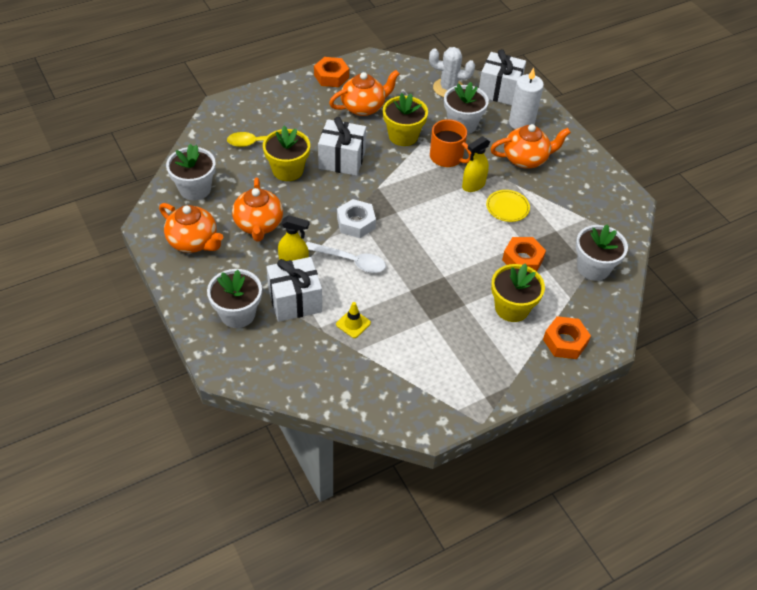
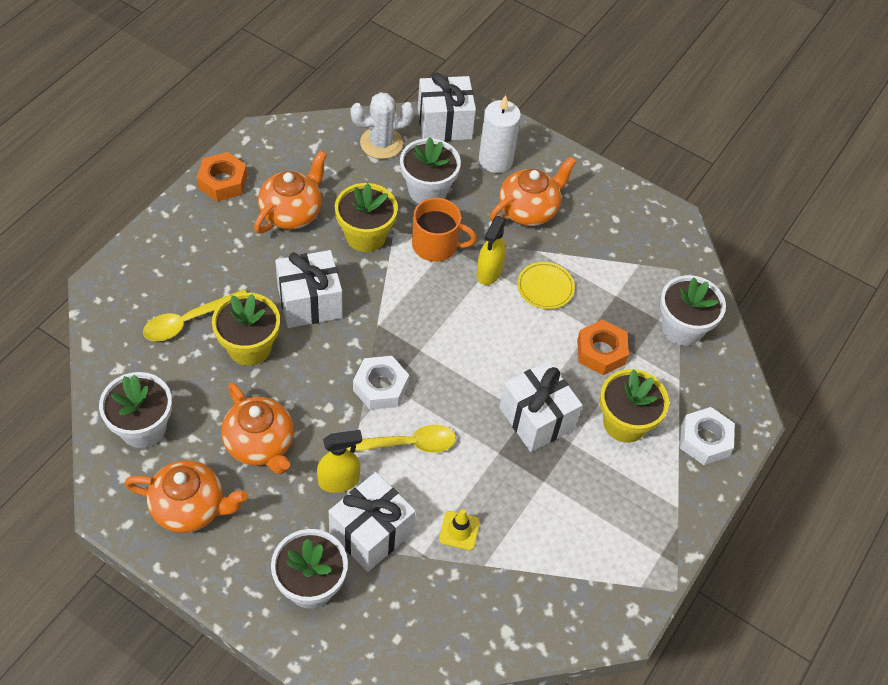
camera: 30 degrees left, 5 degrees up
white spoon [306,242,386,273] -> yellow spoon [347,425,456,453]
orange nut [543,316,591,359] -> white nut [680,407,735,465]
none -> white gift [499,361,583,452]

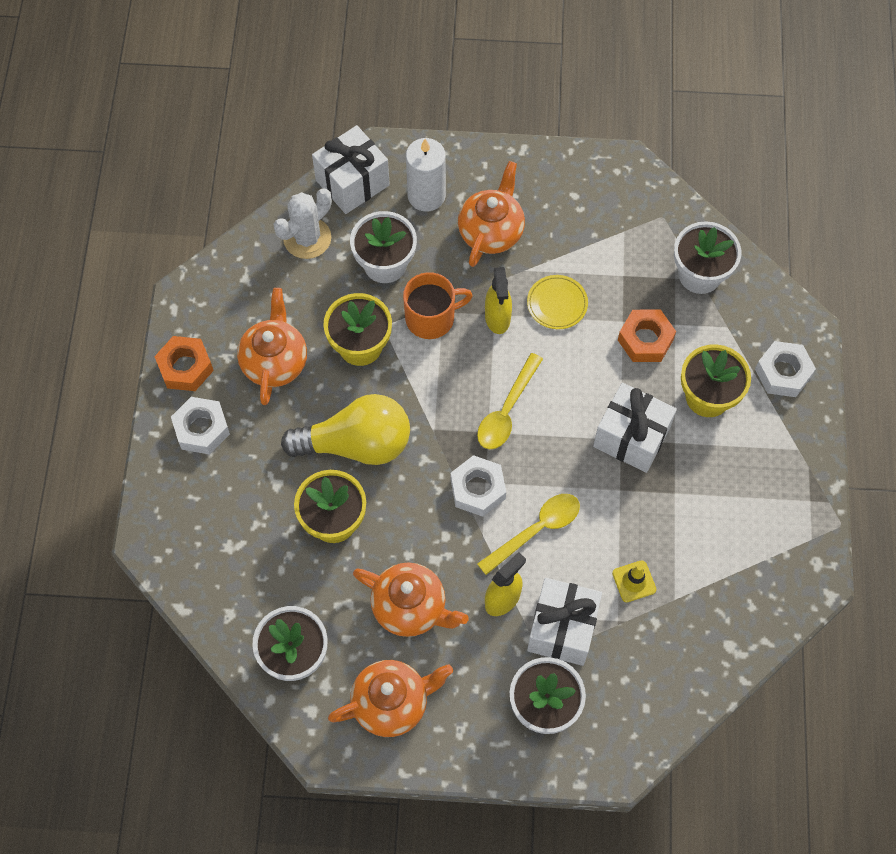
camera: 25 degrees left, 10 degrees up
yellow spoon [143,289,247,341] -> yellow spoon moved to [477,353,543,449]
white gift [275,250,343,328] -> yellow light bulb [281,394,410,465]
none -> white nut [171,397,230,454]

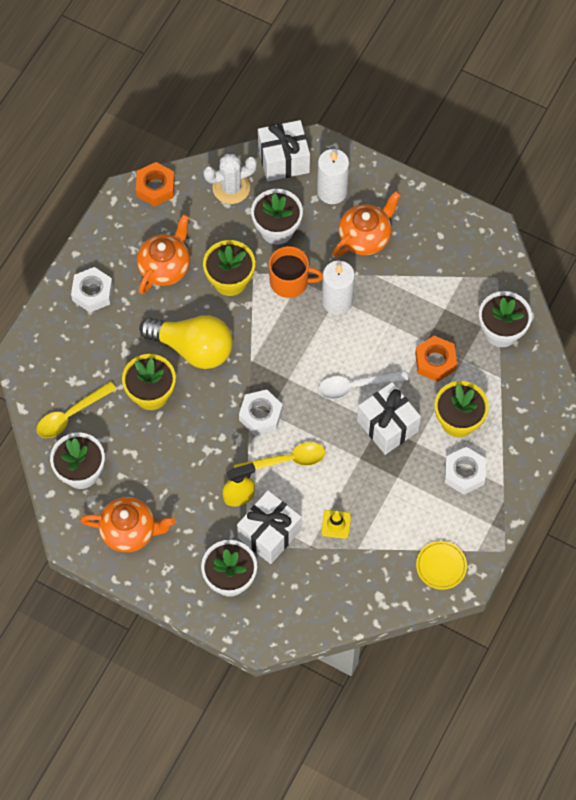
camera: 25 degrees right, 0 degrees up
orange nut [154,336,214,391] -> orange nut moved to [136,162,175,206]
orange teapot [353,562,469,637] -> none
yellow spoon [477,353,543,449] -> yellow spoon moved to [37,381,116,438]
yellow spray bottle [485,267,512,334] -> white candle [322,261,355,315]
yellow plate [527,275,588,329] -> yellow plate moved to [416,541,467,590]
white nut [755,341,816,397] -> white nut moved to [444,447,486,495]
none -> white spoon [318,370,408,399]

